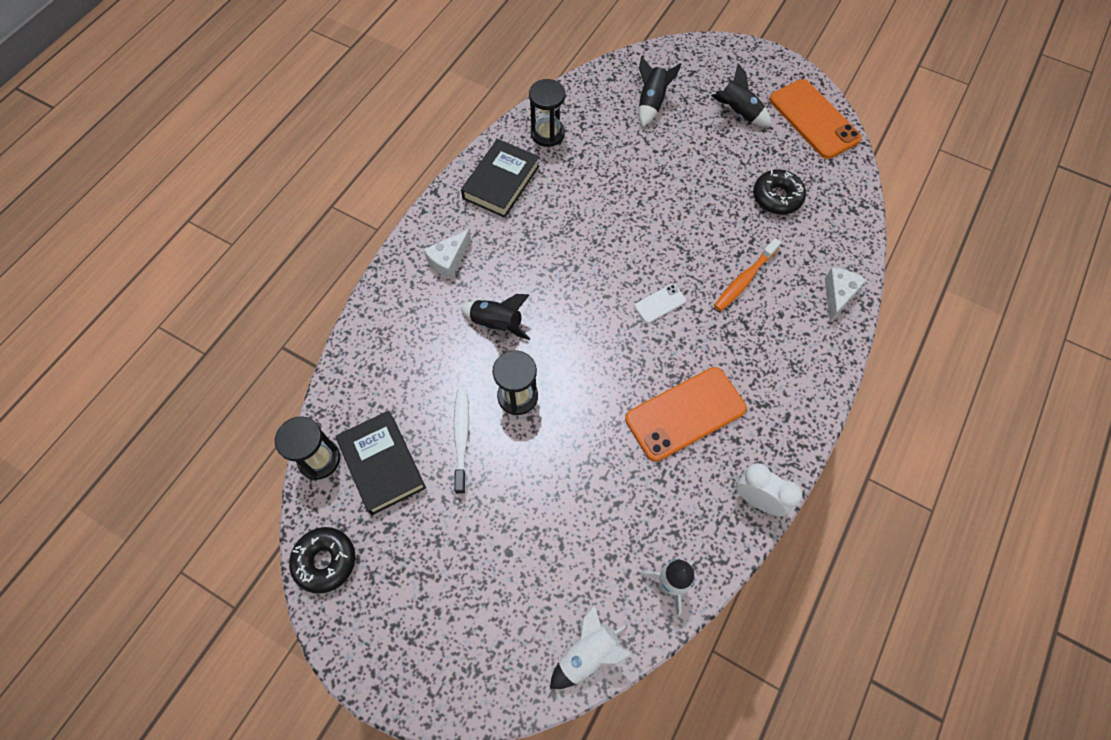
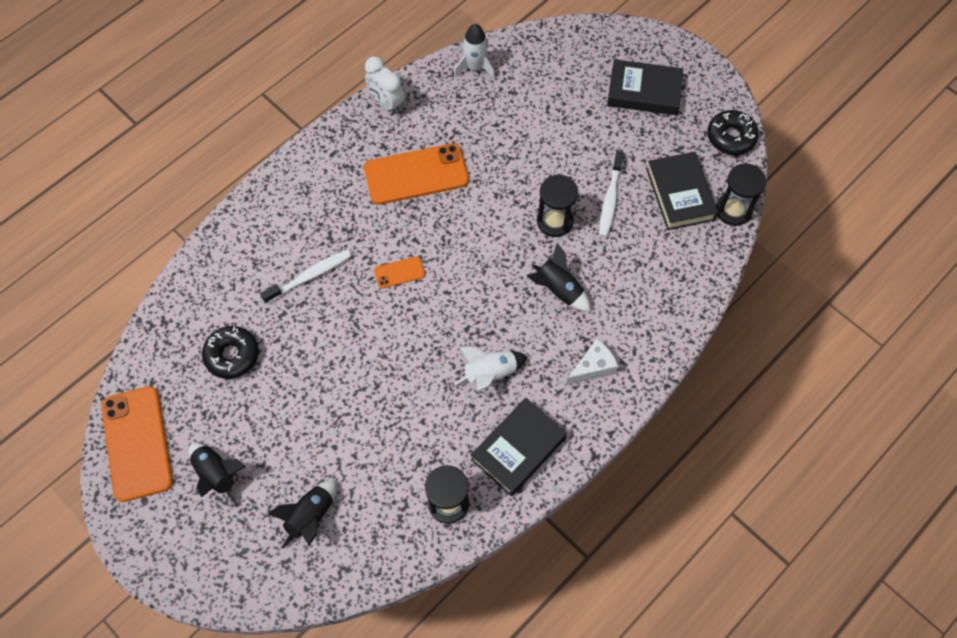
camera: 165 degrees left, 0 degrees up
white rocket [550,604,633,689] -> white rocket moved to [454,346,528,392]
white phone [634,284,686,323] -> orange phone [374,256,425,289]
orange toothbrush [714,238,781,311] -> white toothbrush [260,249,351,304]
white cheese [825,268,866,322] -> none
none -> black book [607,59,683,115]

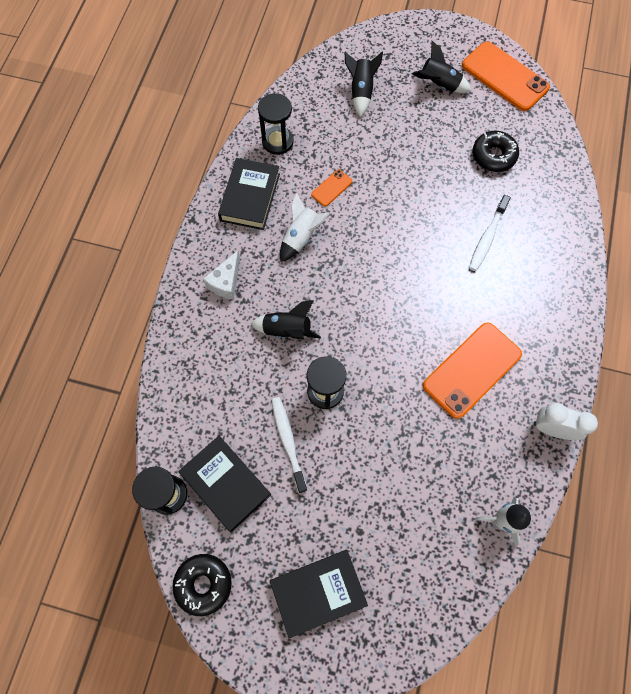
camera: 150 degrees right, 5 degrees up
orange phone [374,256,425,289] -> orange phone moved to [311,169,352,207]

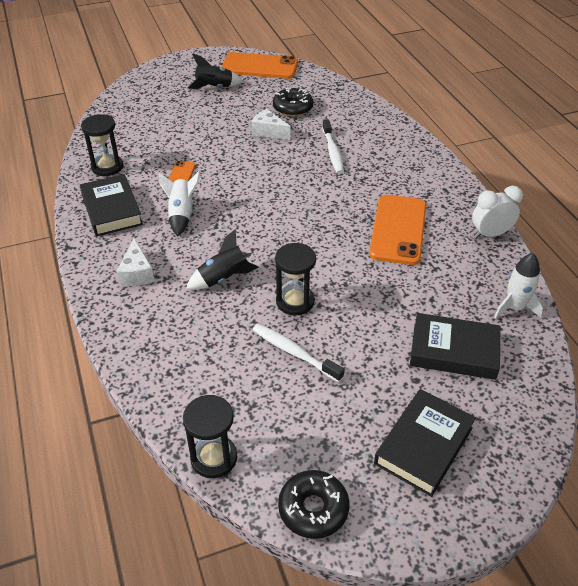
camera: 35 degrees left, 25 degrees down
black book [179,436,271,532] -> black book moved to [410,313,500,380]
black rocket [344,52,383,117] -> none
none -> white cheese [251,109,291,140]

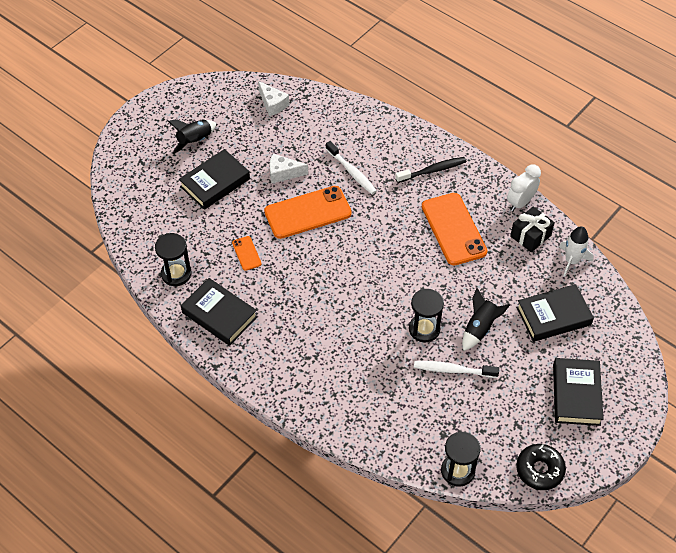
camera: 30 degrees left, 10 degrees up
white cheese [116,239,155,286] -> white cheese moved to [258,81,289,116]
white rocket [159,171,200,236] -> none
black rocket [186,229,259,290] -> black rocket moved to [462,288,510,351]
orange phone [221,52,298,79] -> orange phone moved to [264,186,352,239]
black donut [273,88,314,117] -> none
none -> black book [179,149,250,210]
none -> black toothbrush [396,157,466,183]
none -> black gift [510,206,555,252]

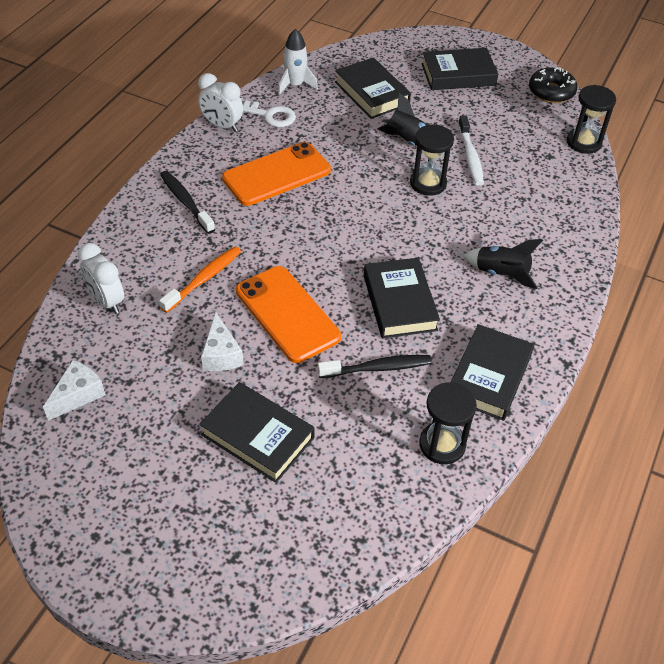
camera: 105 degrees left, 5 degrees down
black rocket [168,119,216,154] -> black rocket moved to [463,239,543,289]
orange phone [232,236,262,271] -> black toothbrush [318,355,432,378]
white toothbrush [326,141,377,194] -> orange toothbrush [159,246,241,313]
black gift [510,206,555,252] -> white key [240,98,296,127]
none -> white clock [78,243,124,314]
none -> black book [364,258,440,338]

